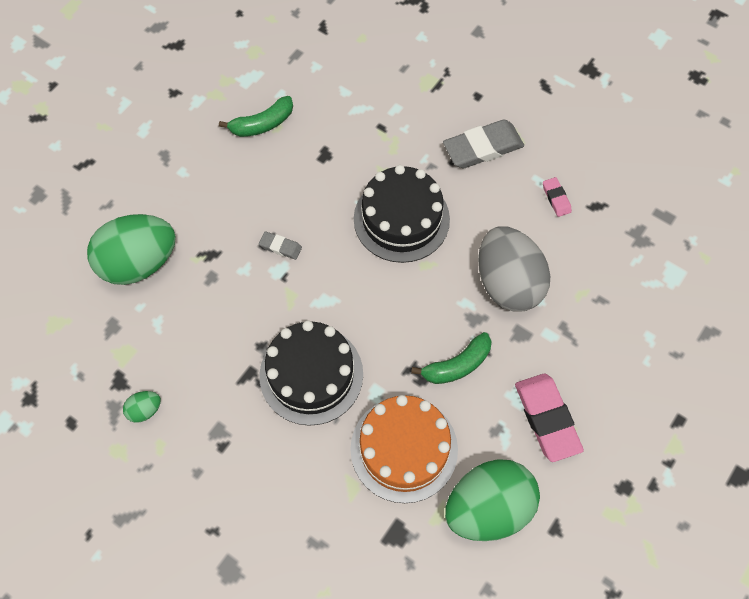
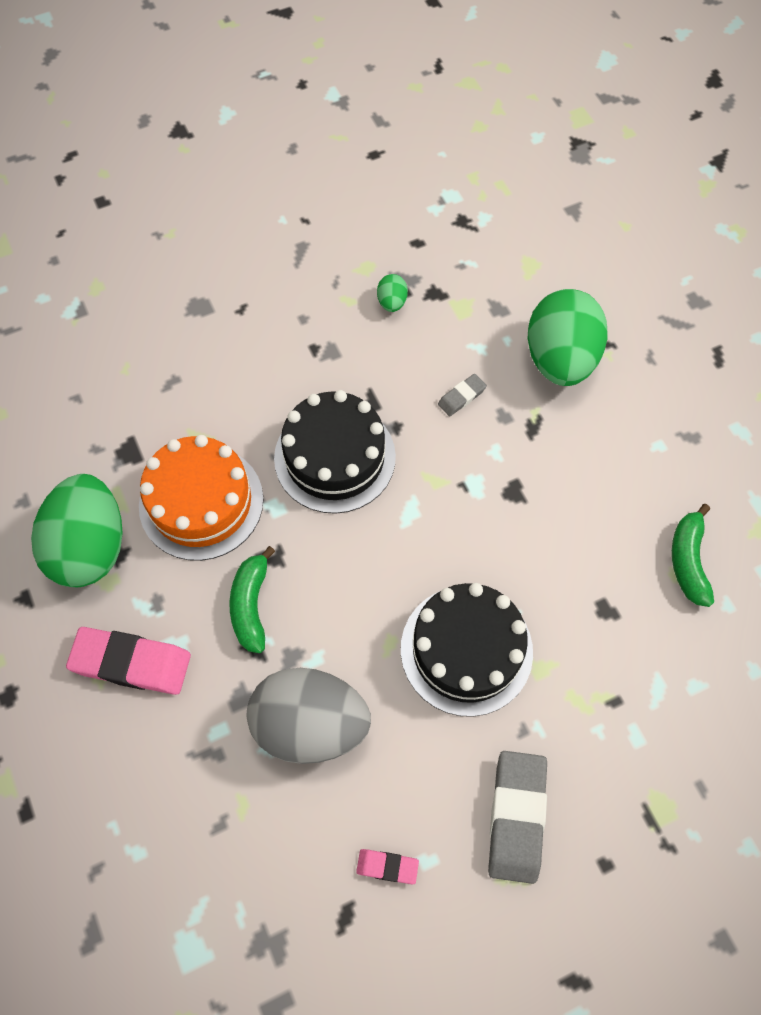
camera: 120 degrees right, 0 degrees up
grey eraser [259,231,302,260] -> grey eraser moved to [438,374,487,416]

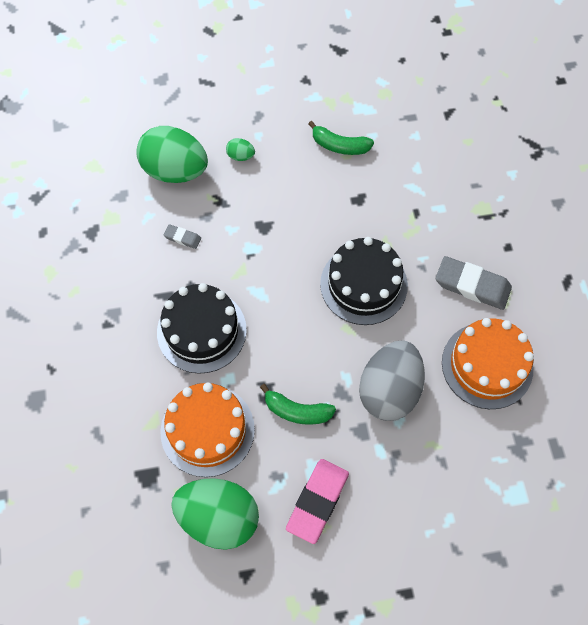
camera: 75 degrees left, 0 degrees up
pink eraser [356,849,419,885] -> orange cake [442,318,534,409]
green egg [377,274,408,312] -> green egg moved to [226,138,255,161]
grey eraser [438,374,487,416] -> grey eraser turned 45 degrees counterclockwise [164,224,201,249]

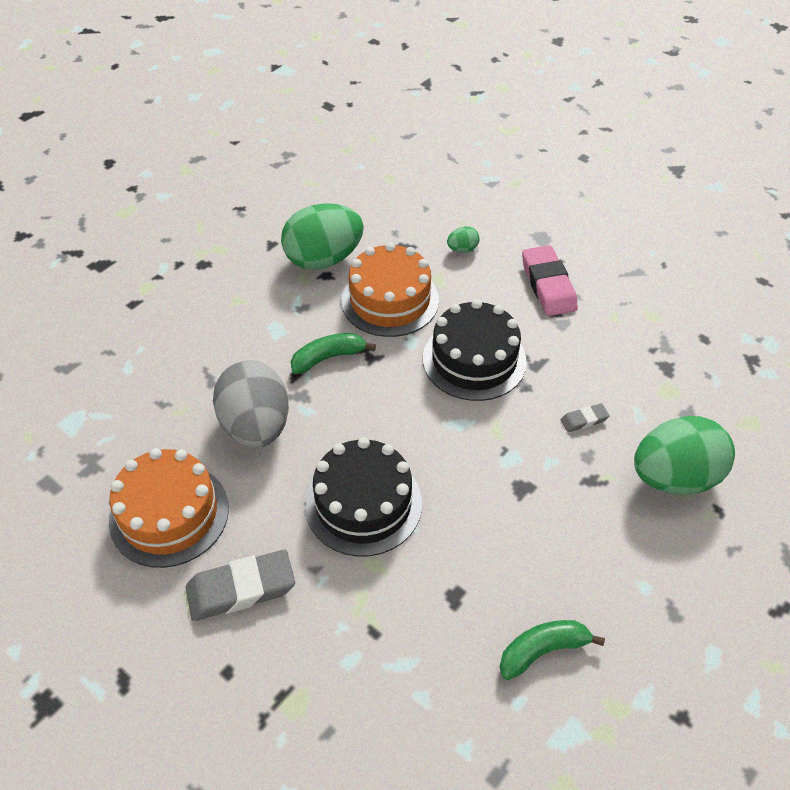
camera: 140 degrees right, 15 degrees down
green egg [226,138,255,161] -> green egg moved to [447,226,480,252]
pink eraser [286,459,349,544] -> pink eraser moved to [522,245,578,316]

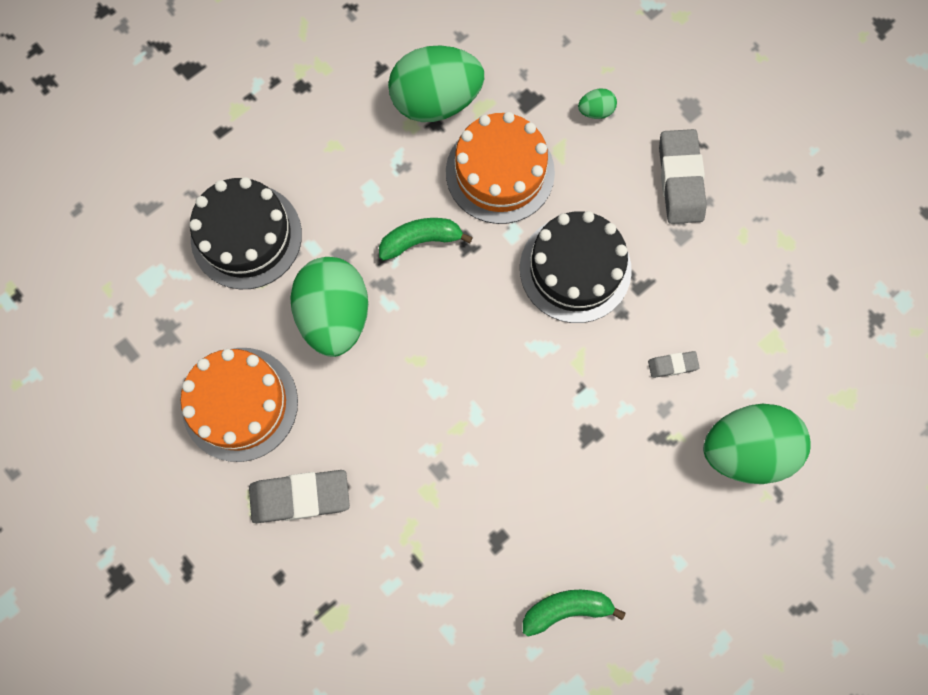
camera: 10 degrees right, 25 degrees up
grey egg [213,360,289,448] -> green egg [290,257,368,357]
black cake [305,437,422,556] -> black cake moved to [189,177,302,289]
pink eraser [522,245,578,316] -> grey eraser [659,129,707,224]

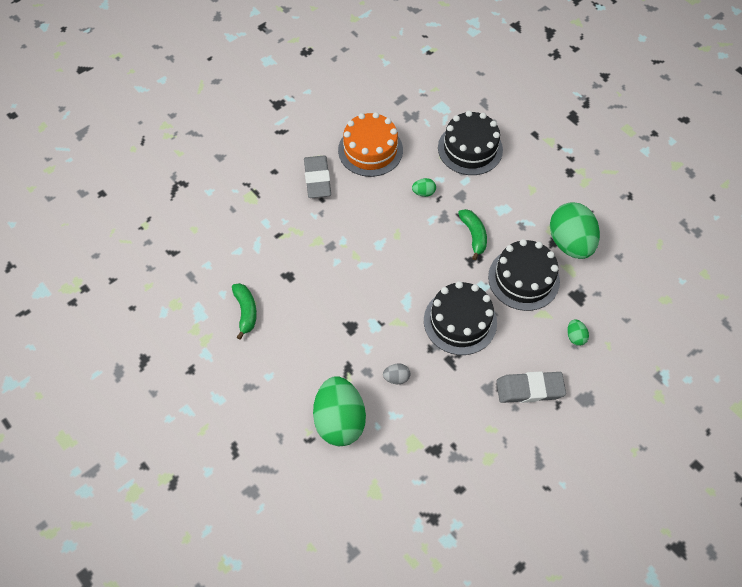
camera: 90 degrees right, 15 degrees down
green egg [290,257,368,357] -> green egg [412,178,436,197], size x0.41
orange cake [446,112,555,224] -> black cake [488,239,560,311]
grey eraser [648,351,700,378] -> grey egg [383,363,410,384]

